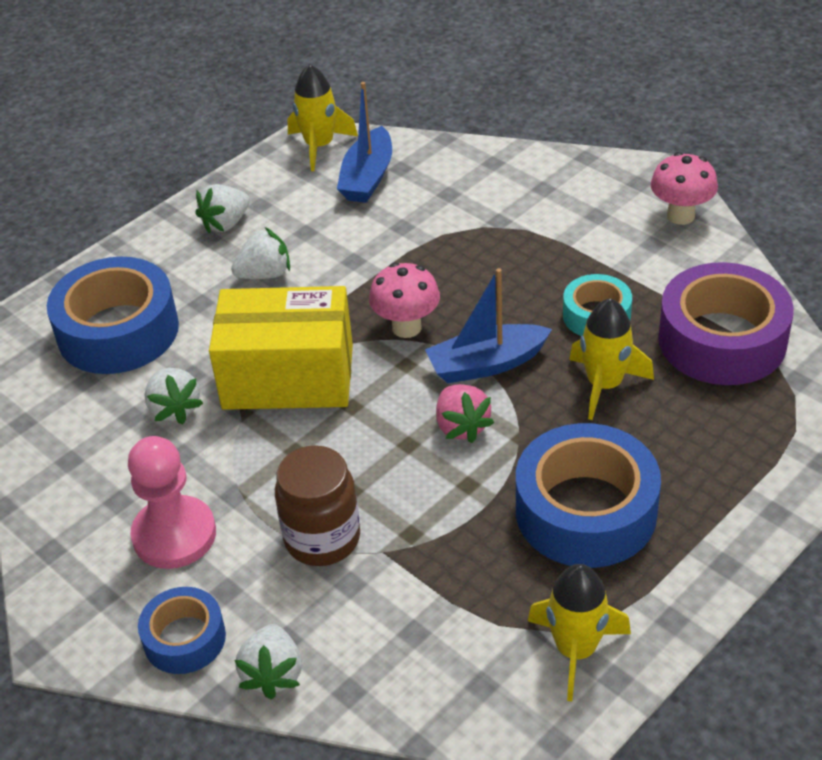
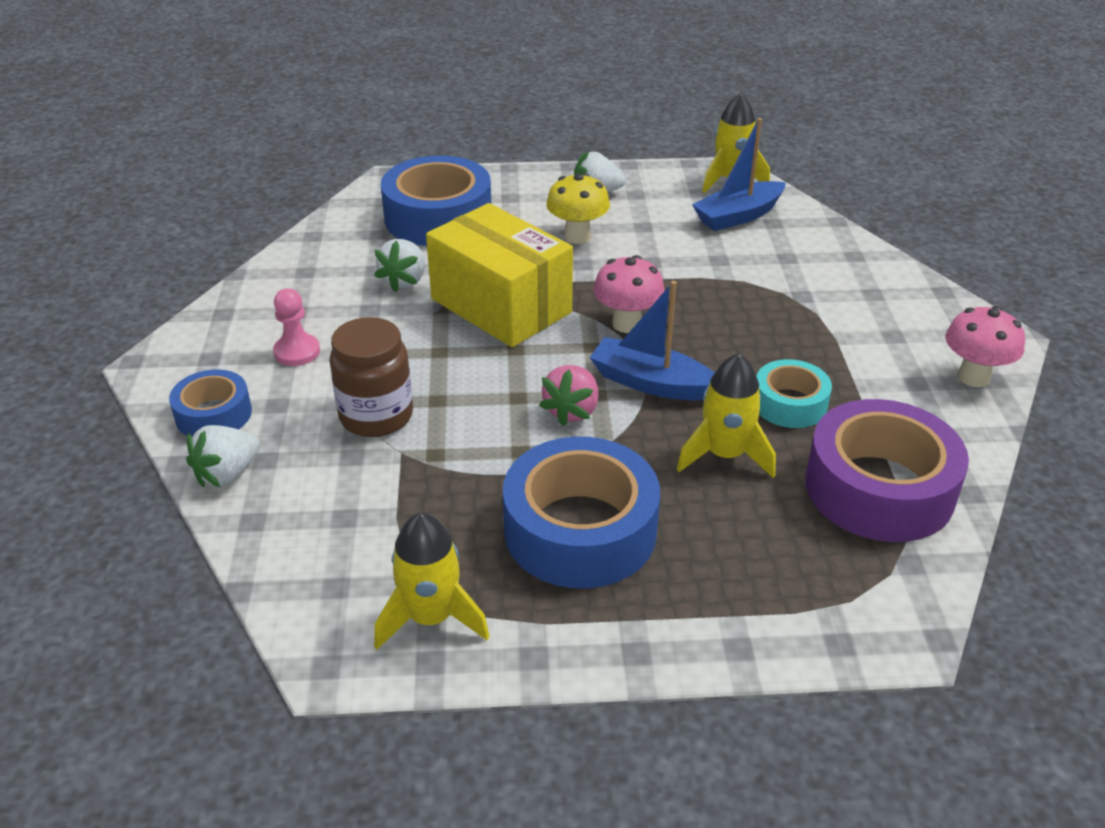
camera: 40 degrees right, 5 degrees down
pink pawn [128,436,216,569] -> pink pawn [273,288,320,366], size x0.60
white strawberry [231,227,290,279] -> yellow mushroom [546,173,610,244]

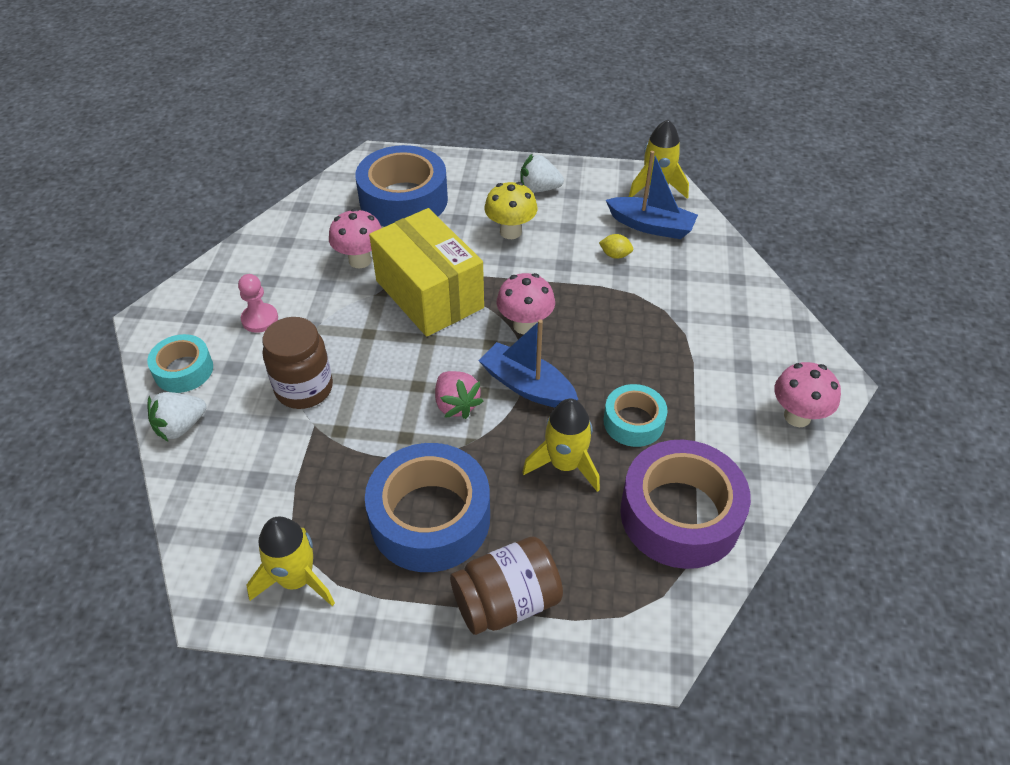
camera: 10 degrees right, 10 degrees up
blue tape [169,369,252,437] -> turquoise tape [147,334,213,393]
white strawberry [374,239,425,292] -> pink mushroom [329,208,381,269]
pink strawberry [539,365,599,426] -> pink strawberry turned 60 degrees counterclockwise [435,371,483,419]
blue boat [692,118,786,231] -> blue boat turned 135 degrees counterclockwise [606,151,698,239]
none -> brown jar [450,536,563,635]
none -> yellow lemon [599,234,633,259]

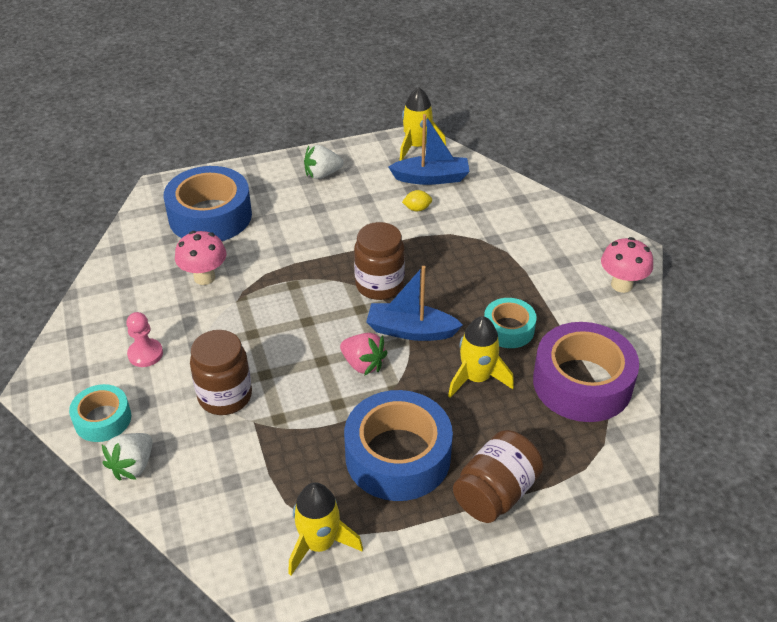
camera: 25 degrees left, 5 degrees down
yellow box [369,208,484,337] -> none
yellow mushroom [484,182,537,239] -> none
pink mushroom [497,273,555,334] -> brown jar [354,222,405,300]

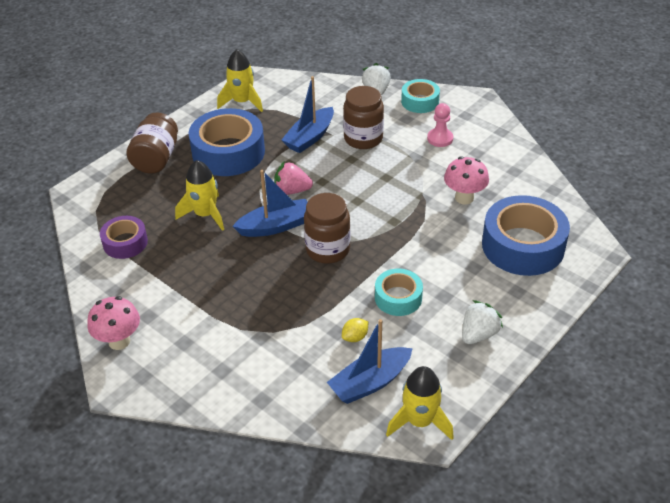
camera: 150 degrees right, 0 degrees up
turquoise tape [484,298,537,348] -> turquoise tape moved to [375,269,423,316]
purple tape [533,322,639,422] -> purple tape [100,216,148,259], size x0.55
none -> blue boat [282,76,334,153]

